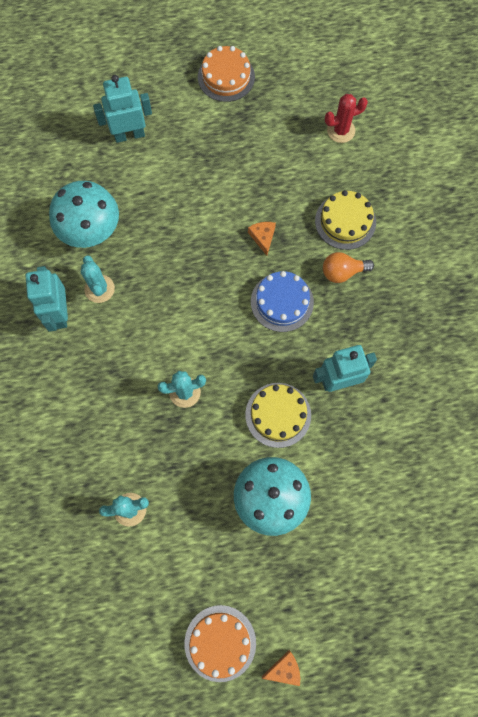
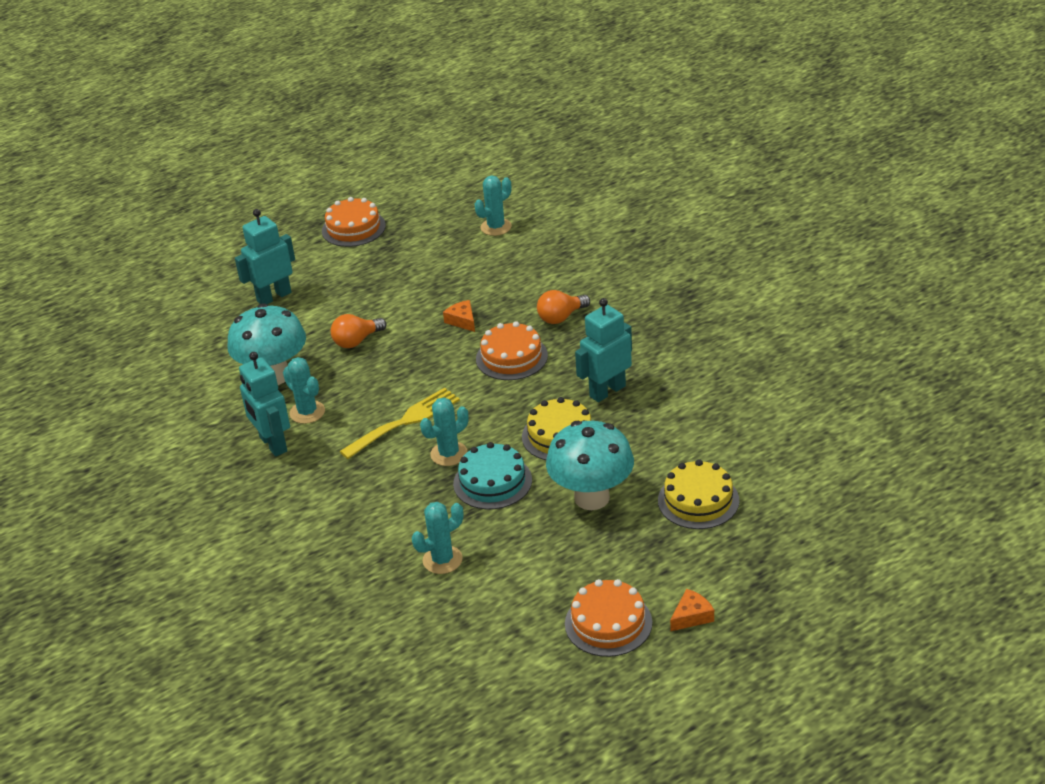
camera: 20 degrees left, 35 degrees down
blue cake [251,271,314,332] -> orange cake [476,321,548,380]
yellow cake [315,190,376,250] -> yellow cake moved to [658,459,739,529]
red cactus [325,94,368,143] -> turquoise cactus [474,175,512,236]
none -> orange light bulb [331,314,387,348]
none -> yellow fork [340,388,460,459]
none -> turquoise cake [453,442,532,509]

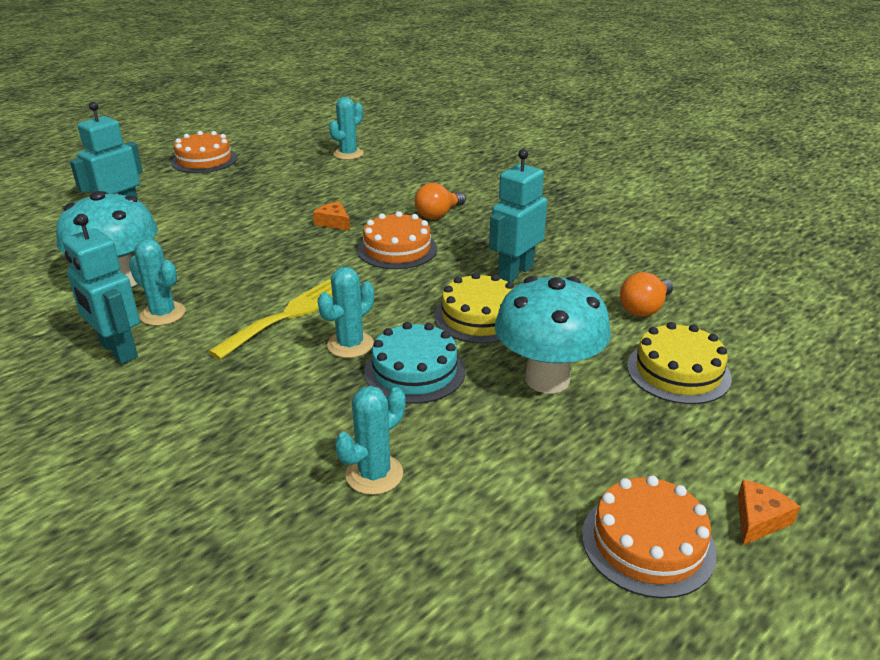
camera: 15 degrees left, 5 degrees down
orange light bulb [331,314,387,348] -> orange light bulb moved to [620,272,673,317]

